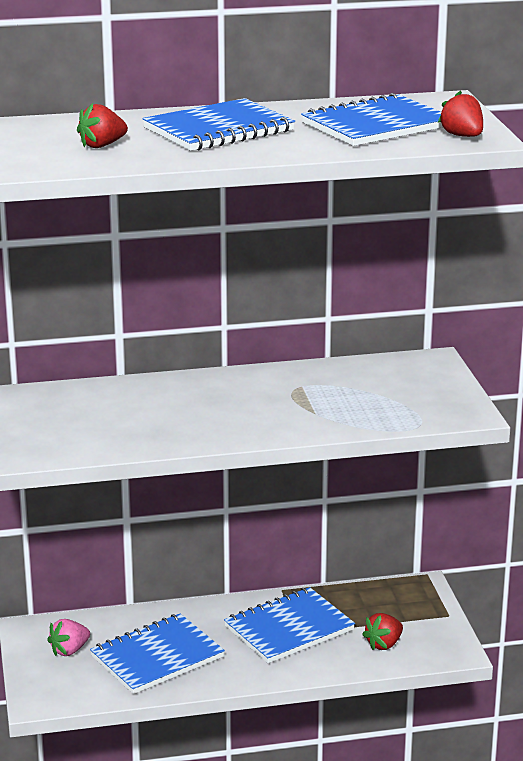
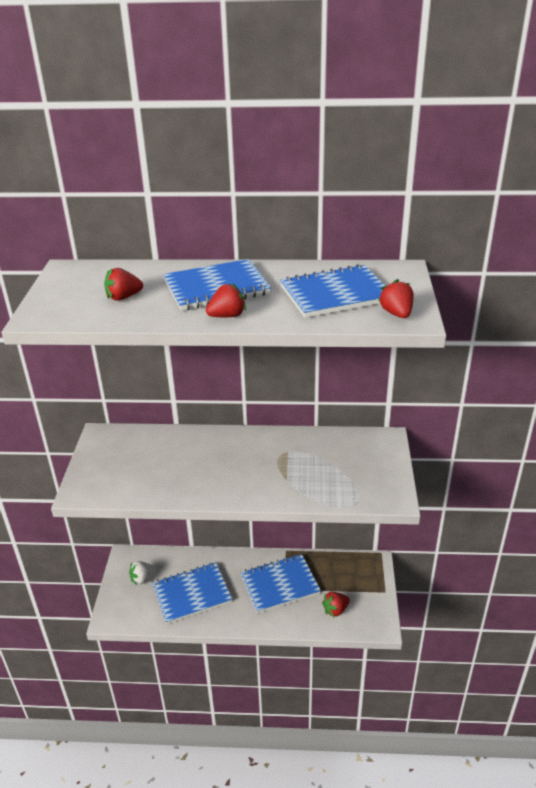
camera: 15 degrees right, 10 degrees up
pink strawberry [47,619,90,656] -> white strawberry [129,561,156,585]
none -> red strawberry [206,283,246,317]

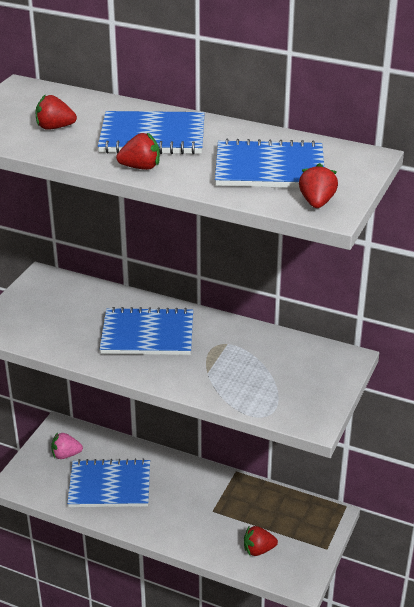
camera: 20 degrees right, 0 degrees up
white strawberry [129,561,156,585] -> pink strawberry [51,432,83,459]
blue notebook [240,554,321,613] -> blue notebook moved to [100,307,193,355]

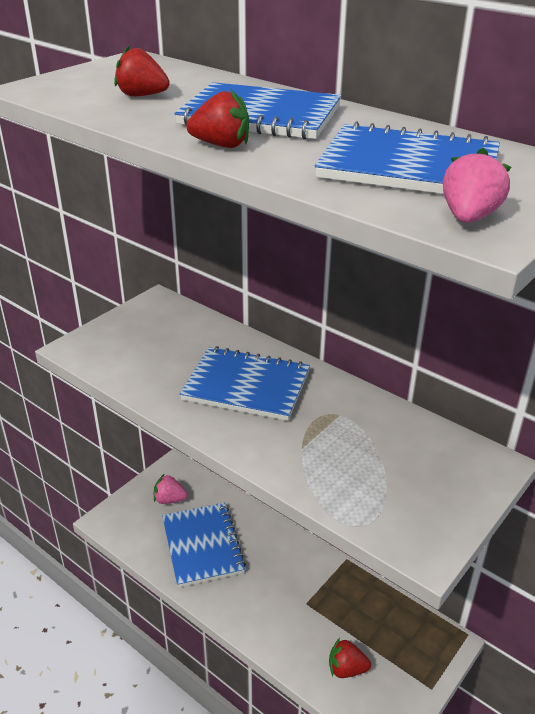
camera: 15 degrees right, 0 degrees up
blue notebook [67,459,150,507] -> blue notebook turned 60 degrees clockwise [162,503,246,588]
red strawberry [299,163,338,208] -> pink strawberry [443,148,511,223]

